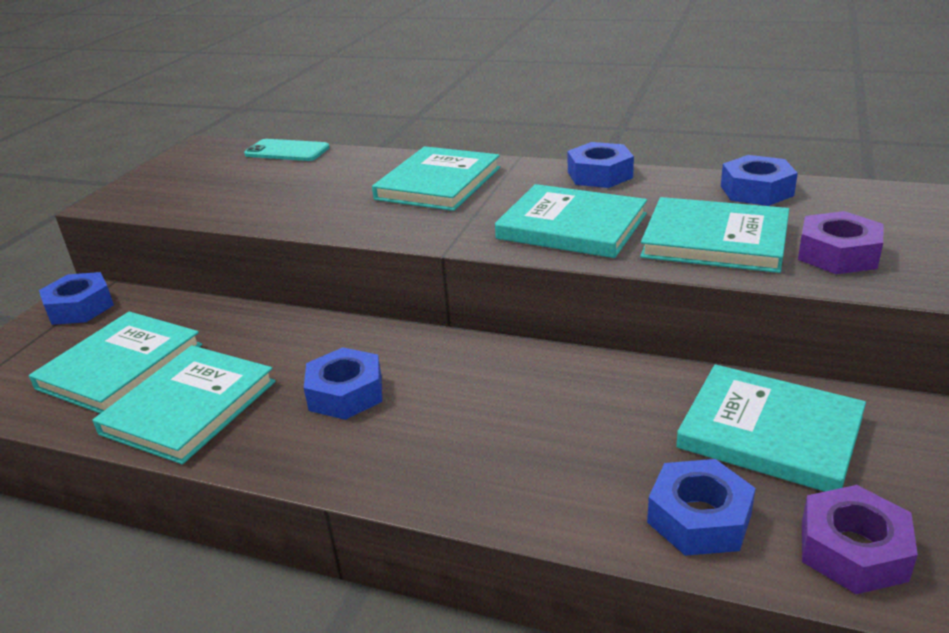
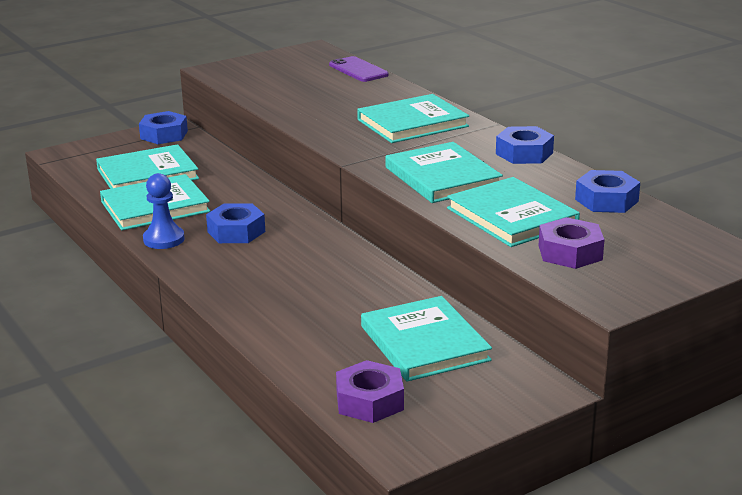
camera: 35 degrees right, 5 degrees down
turquoise phone [244,139,330,161] -> purple phone [329,56,389,82]
blue nut [647,459,756,556] -> none
none -> blue pawn [143,173,185,249]

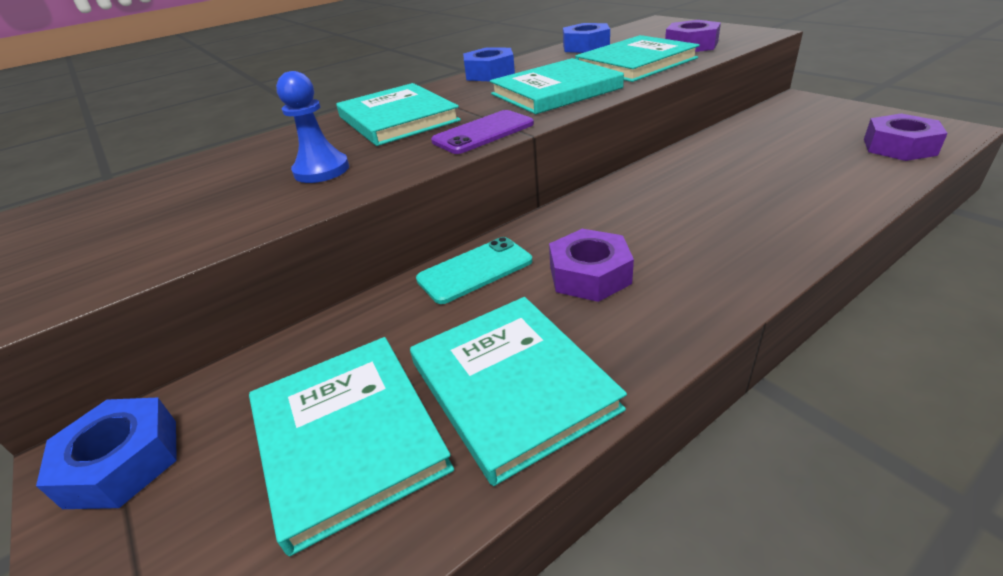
camera: 90 degrees left, 10 degrees up
blue pawn [143,173,185,249] -> blue pawn moved to [276,71,349,183]
blue nut [206,203,265,243] -> purple nut [549,229,634,302]
purple phone [329,56,389,82] -> purple phone moved to [431,110,534,154]
turquoise book [361,296,492,382] -> none
none -> turquoise phone [416,237,533,304]

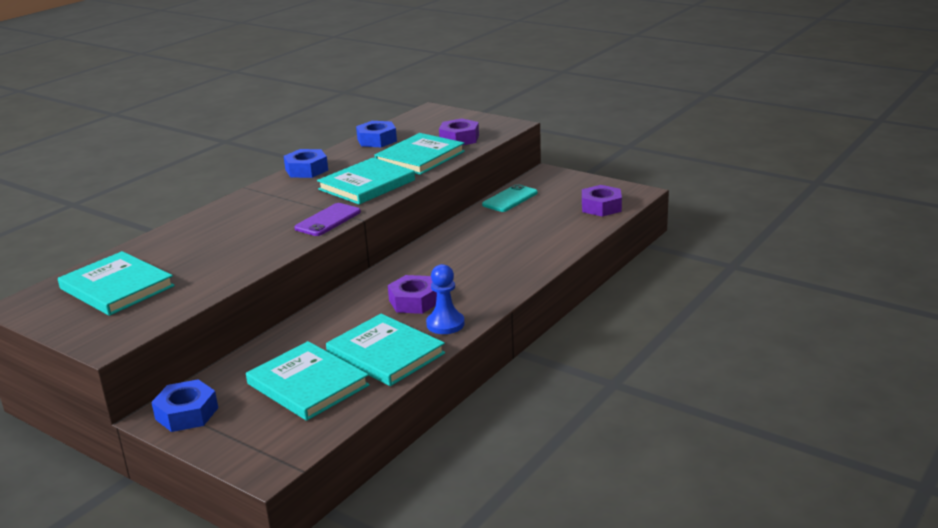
camera: 20 degrees left, 10 degrees down
blue pawn [276,71,349,183] -> blue pawn moved to [426,264,465,334]
turquoise book [336,83,461,146] -> turquoise book moved to [58,251,175,316]
turquoise phone [416,237,533,304] -> turquoise phone moved to [482,184,538,212]

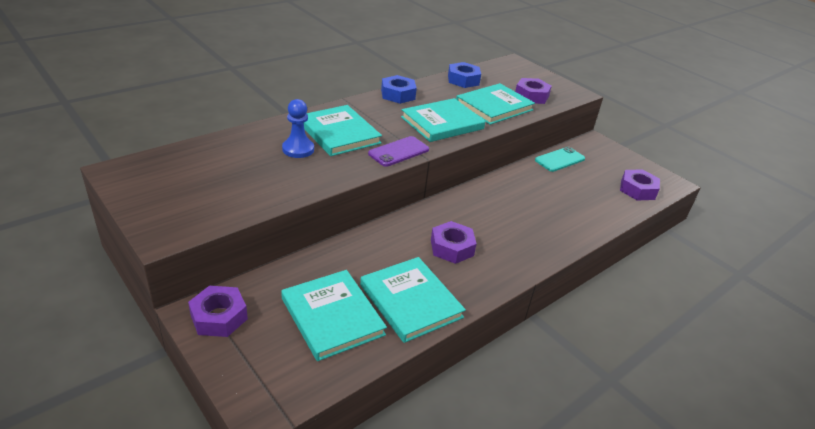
camera: 10 degrees right, 10 degrees up
turquoise book [58,251,175,316] -> turquoise book moved to [304,105,382,156]
blue nut [151,379,218,432] -> purple nut [188,286,248,337]
blue pawn [426,264,465,334] -> blue pawn moved to [282,99,314,158]

